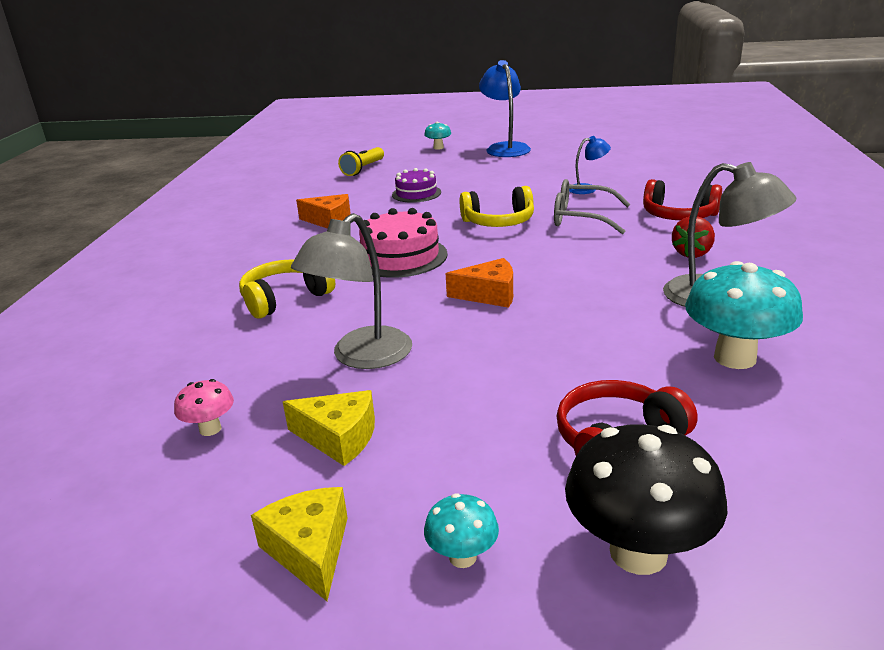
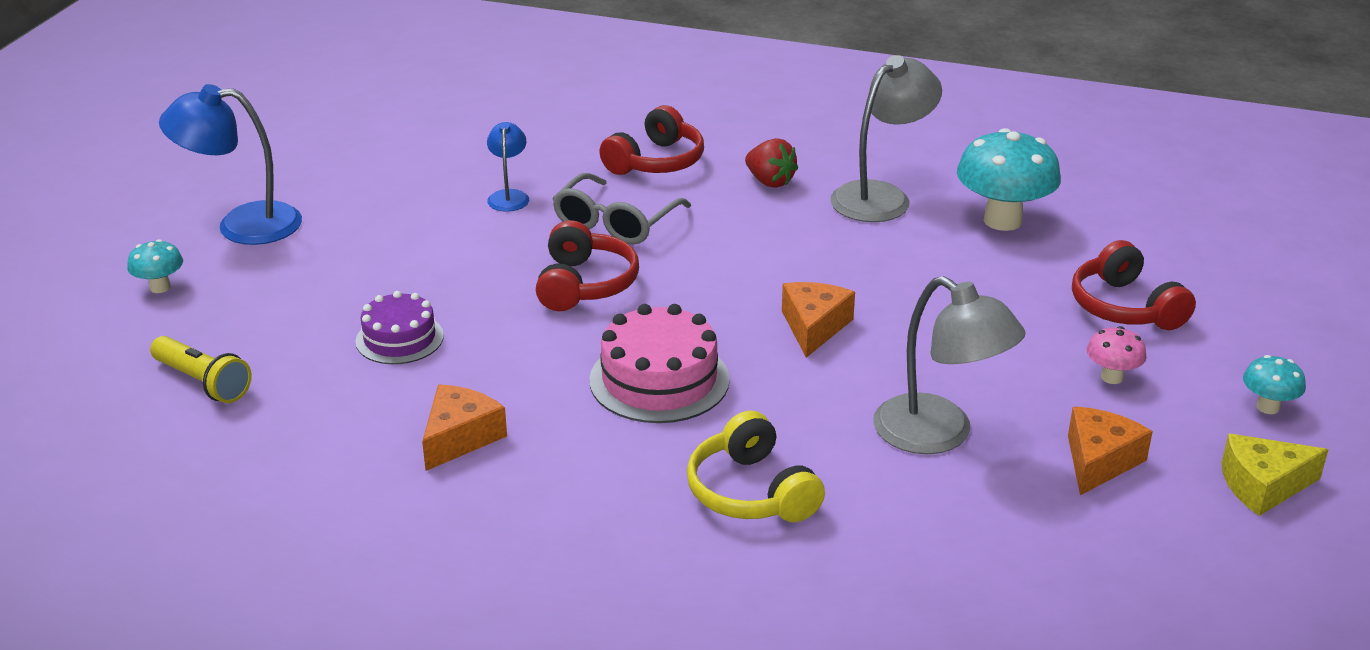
camera: 80 degrees left, 5 degrees up
pink mushroom [174,379,234,436] -> pink mushroom moved to [1086,326,1147,384]
yellow cheese [283,390,375,466] -> orange cheese [1068,407,1153,495]
yellow headphones [460,186,534,227] -> red headphones [536,220,639,311]
black mushroom [565,424,727,575] -> none

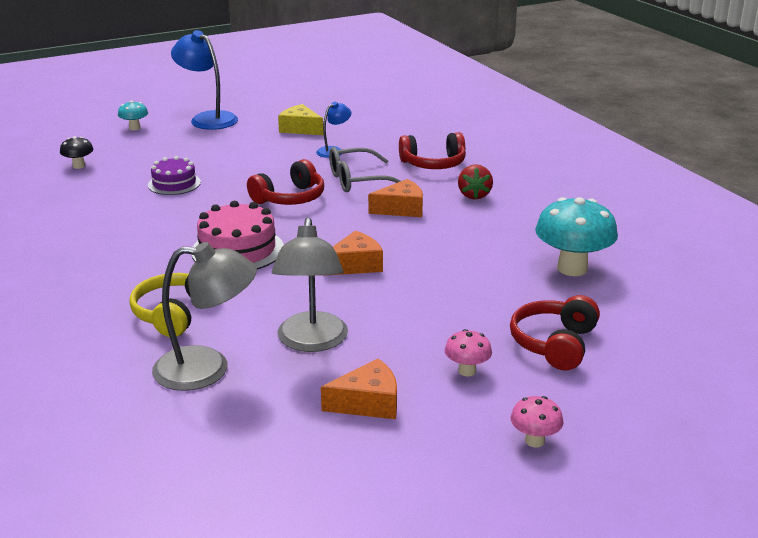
camera: 45 degrees right, 5 degrees down
yellow flashlight [150,336,252,403] -> black mushroom [60,136,93,169]
orange cheese [422,384,507,471] -> orange cheese moved to [368,179,423,217]
grey lamp [830,55,942,222] -> grey lamp moved to [152,242,257,391]
yellow cheese [1221,434,1329,516] -> yellow cheese moved to [278,104,323,135]
turquoise mushroom [1243,355,1306,414] -> pink mushroom [511,396,564,447]

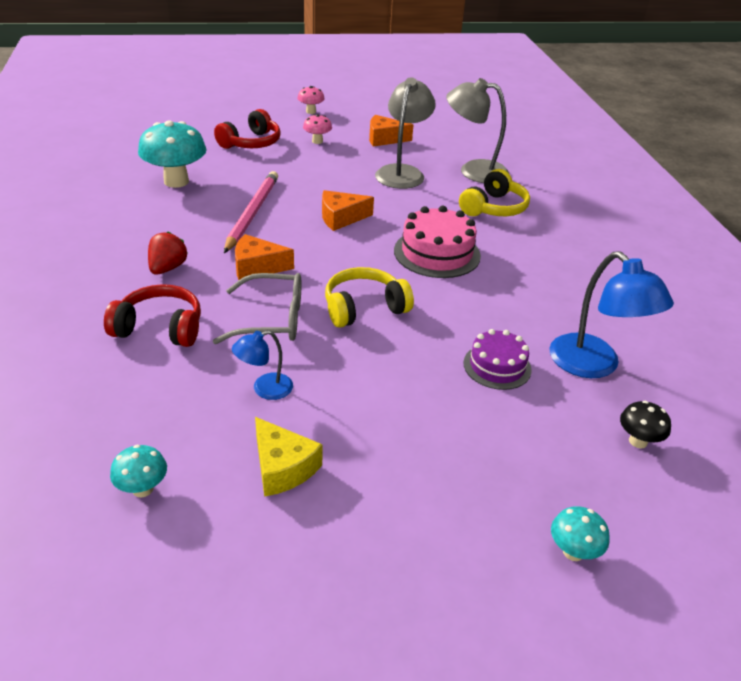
camera: 165 degrees left, 10 degrees up
blue lamp [171,30,238,130] -> blue lamp moved to [550,251,674,378]
red headphones [247,159,324,205] -> yellow headphones [325,267,414,328]
none -> turquoise mushroom [110,445,167,498]
none -> pink pencil [224,171,278,253]

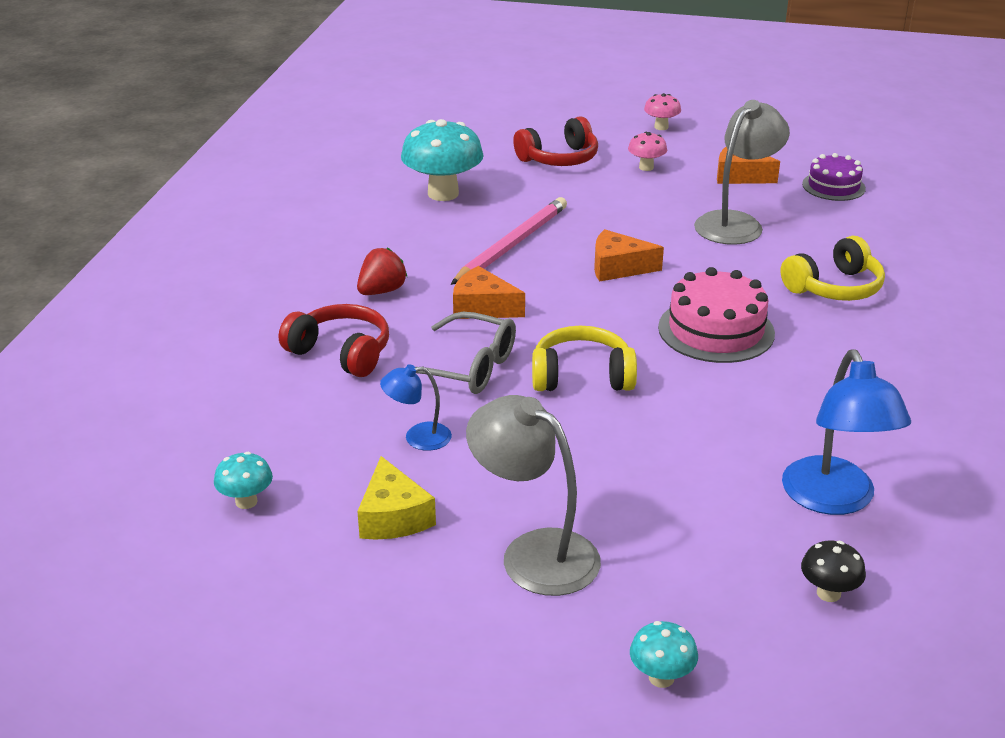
camera: 25 degrees right, 5 degrees down
grey lamp [446,78,509,183] -> grey lamp moved to [466,395,601,596]
purple cake [464,329,532,390] -> purple cake moved to [802,153,866,201]

